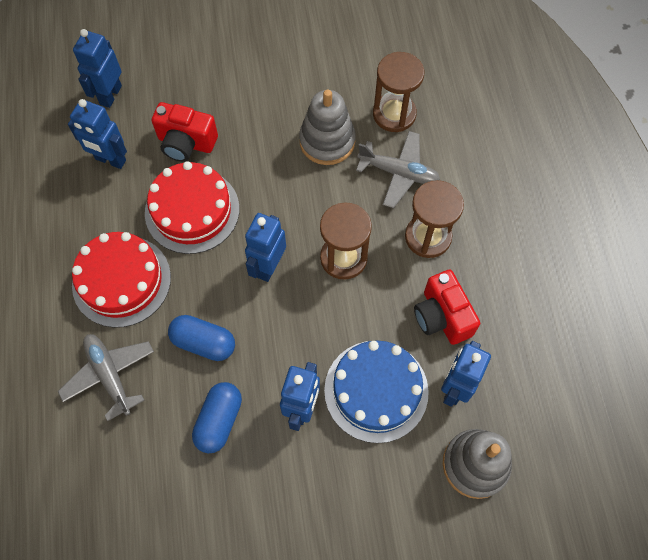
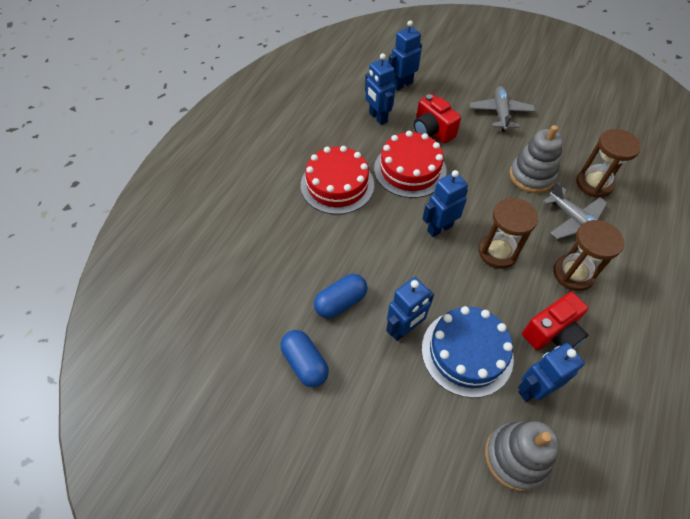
camera: 35 degrees right, 10 degrees down
grey plane [58,334,154,421] -> grey plane moved to [470,86,535,132]
blue capsule [168,315,235,361] -> blue capsule moved to [280,330,329,387]
red camera [414,270,480,345] -> red camera turned 135 degrees counterclockwise [522,292,588,350]

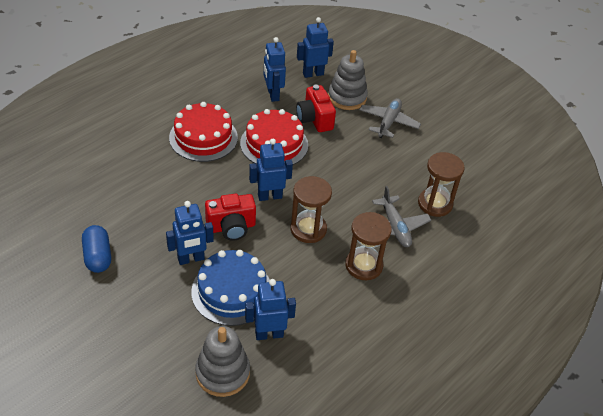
camera: 15 degrees right, 10 degrees down
blue capsule [314,274,367,318] -> none
grey stacking toy [510,125,563,193] -> grey stacking toy moved to [328,50,368,110]
red camera [522,292,588,350] -> red camera moved to [205,193,256,241]

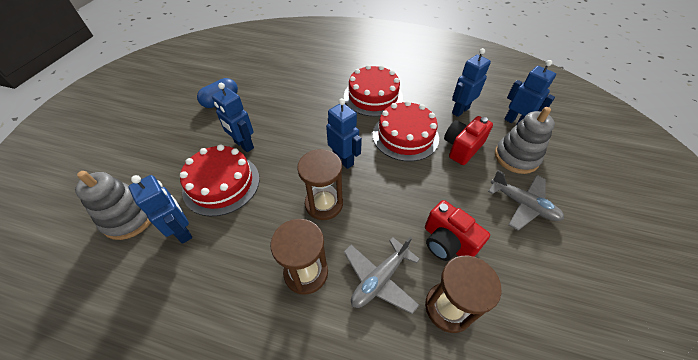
camera: 65 degrees right, 5 degrees up
blue cake [191,250,270,326] -> red cake [180,144,260,216]
red camera [205,193,256,241] -> red camera moved to [425,200,490,261]
grey plane [359,98,421,138] -> grey plane turned 45 degrees clockwise [488,170,564,230]

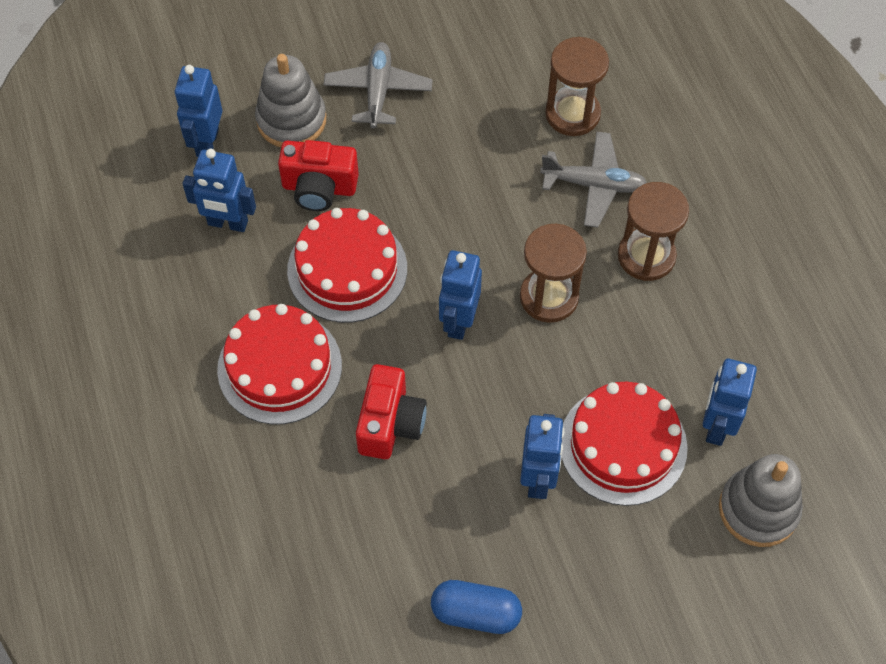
camera: 125 degrees left, 10 degrees up
red camera [425,200,490,261] -> red camera moved to [356,364,427,459]

